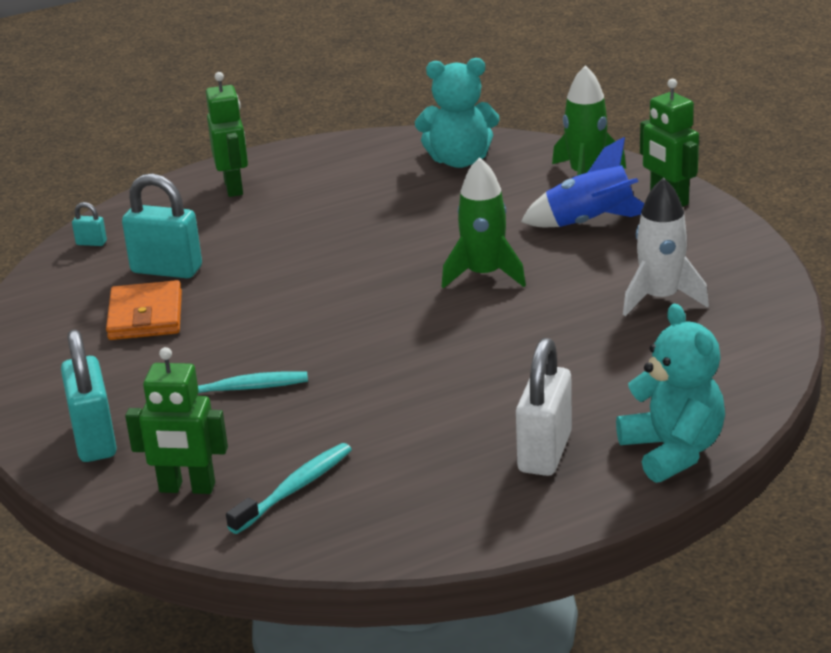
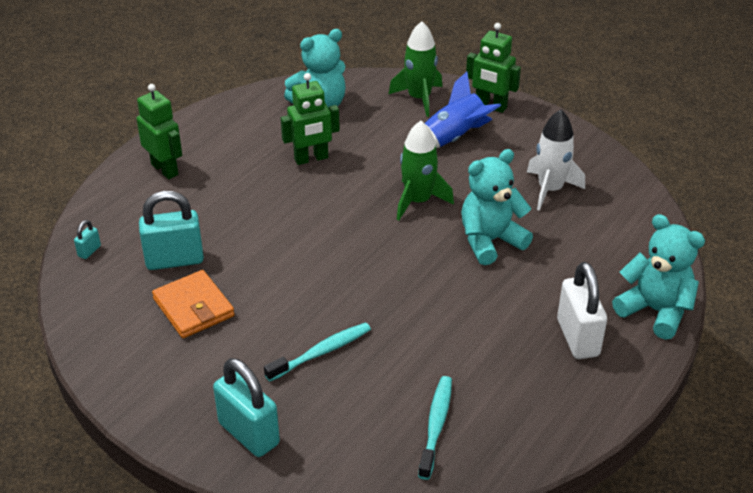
camera: 30 degrees left, 10 degrees up
turquoise padlock [72,202,107,246] -> turquoise padlock turned 45 degrees counterclockwise [74,220,101,259]
green robot [125,347,228,494] -> green robot moved to [281,73,340,165]
none -> turquoise teddy bear [461,149,533,265]

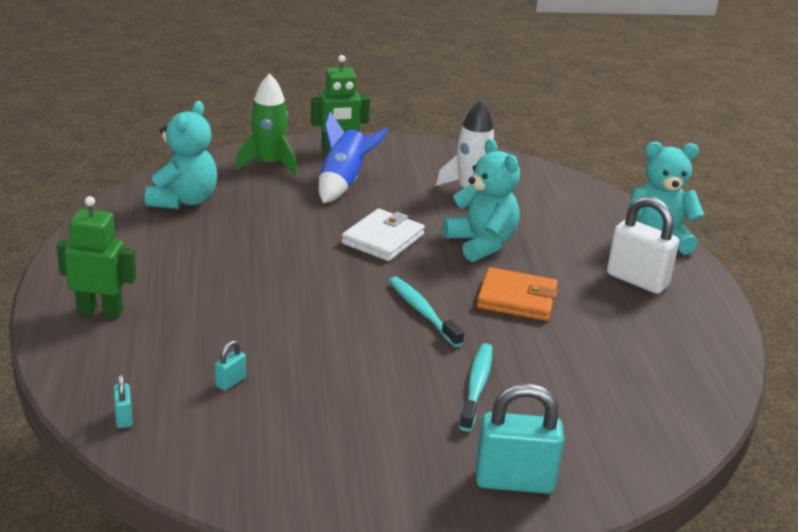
camera: 45 degrees left, 10 degrees down
turquoise padlock [139,191,204,270] -> turquoise padlock [215,340,246,391], size x0.44
orange wallet [152,270,235,338] -> orange wallet moved to [477,267,558,321]
green robot [281,73,340,165] -> none
green rocket [397,121,454,221] -> white wallet [342,209,425,261]
turquoise toothbrush [418,376,452,480] -> turquoise toothbrush moved to [389,277,464,347]
turquoise teddy bear [461,149,533,265] -> turquoise teddy bear turned 135 degrees clockwise [443,139,520,262]

